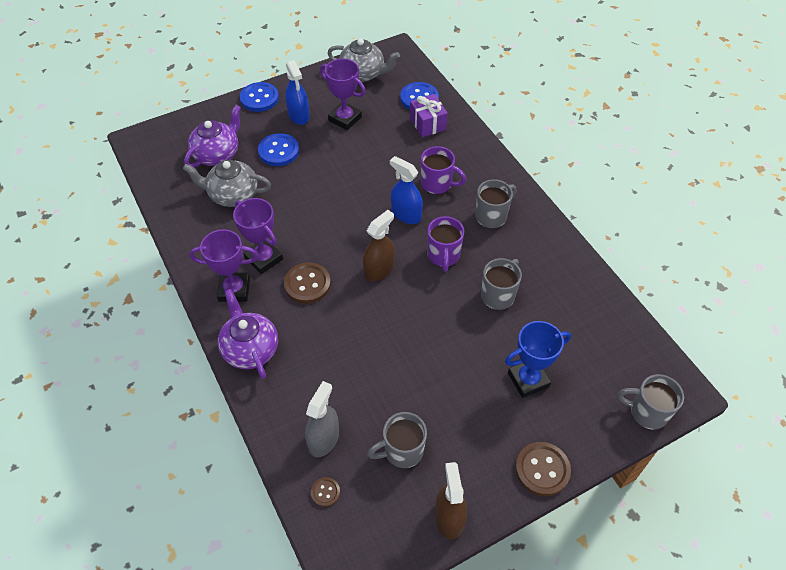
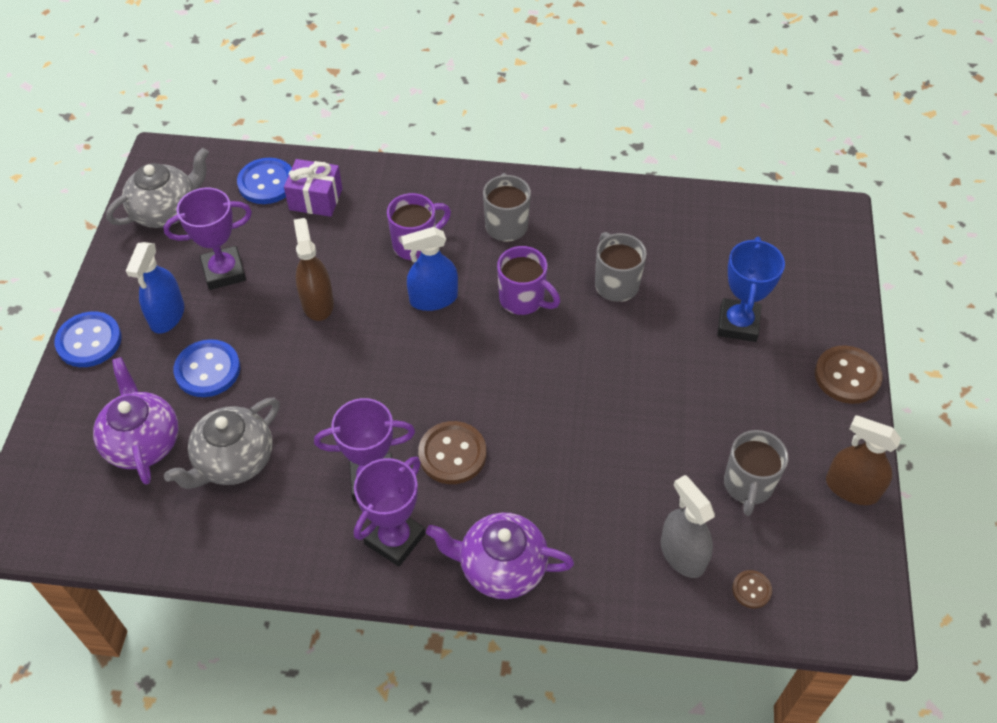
camera: 55 degrees left, 0 degrees up
blue spray bottle [285,60,310,125] -> blue spray bottle turned 90 degrees clockwise [126,242,184,334]
brown spray bottle [363,210,395,281] -> brown spray bottle moved to [294,218,334,321]
grey mug [617,374,684,430] -> none

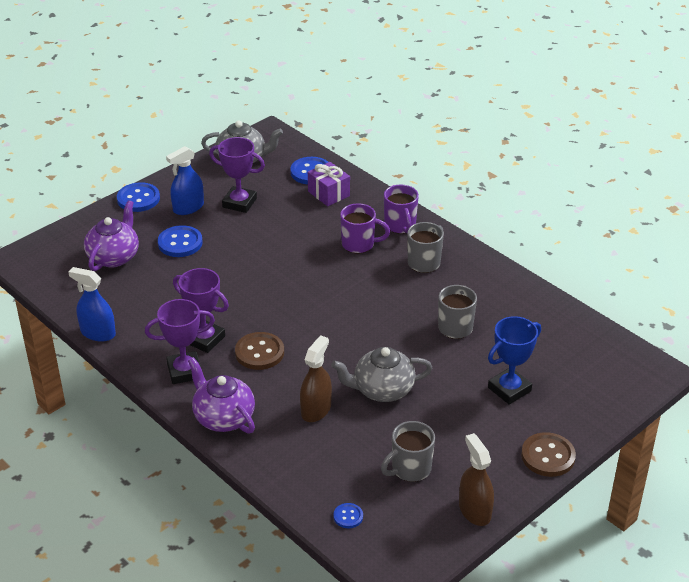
camera: 40 degrees right, 15 degrees down
grey teapot [164,398,280,489] -> grey teapot moved to [331,347,433,402]
brown spray bottle [294,218,334,321] -> brown spray bottle moved to [300,335,332,422]
blue spray bottle [401,227,458,311] -> blue spray bottle moved to [68,267,116,342]
purple mug [497,246,560,315] -> purple mug moved to [384,184,419,234]
grey spray bottle [661,475,715,578] -> none
brown button [732,570,772,609] -> blue button [333,503,363,528]

